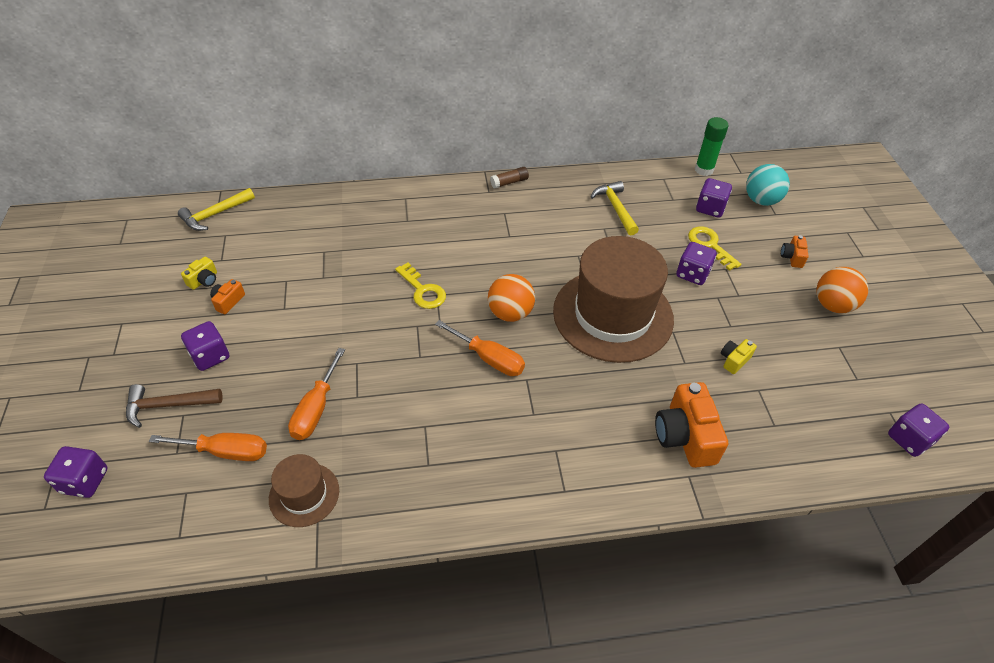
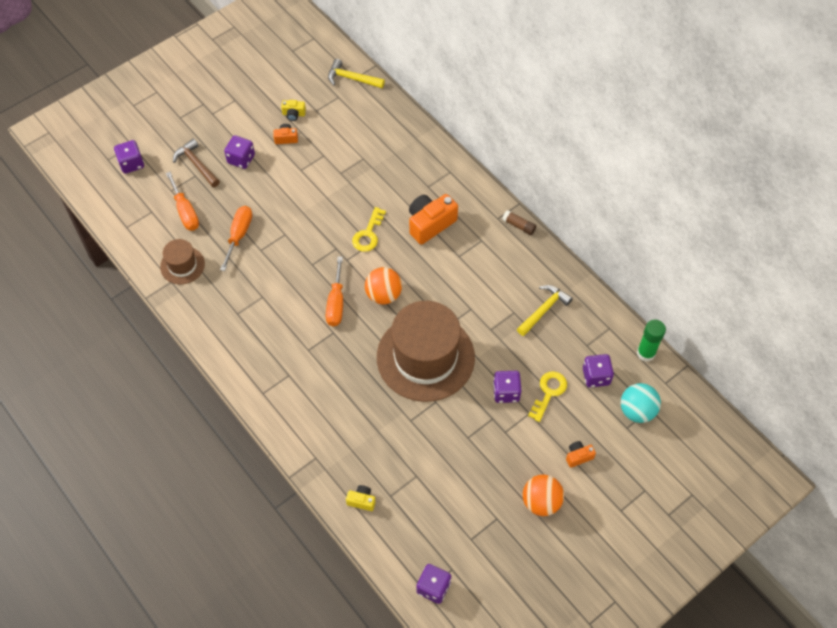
camera: 60 degrees right, 10 degrees up
orange screwdriver [288,348,345,440] -> orange screwdriver turned 120 degrees clockwise [220,206,252,271]
orange camera [655,382,728,468] -> orange camera moved to [409,194,458,245]
yellow camera [721,339,757,374] -> yellow camera moved to [346,485,376,511]

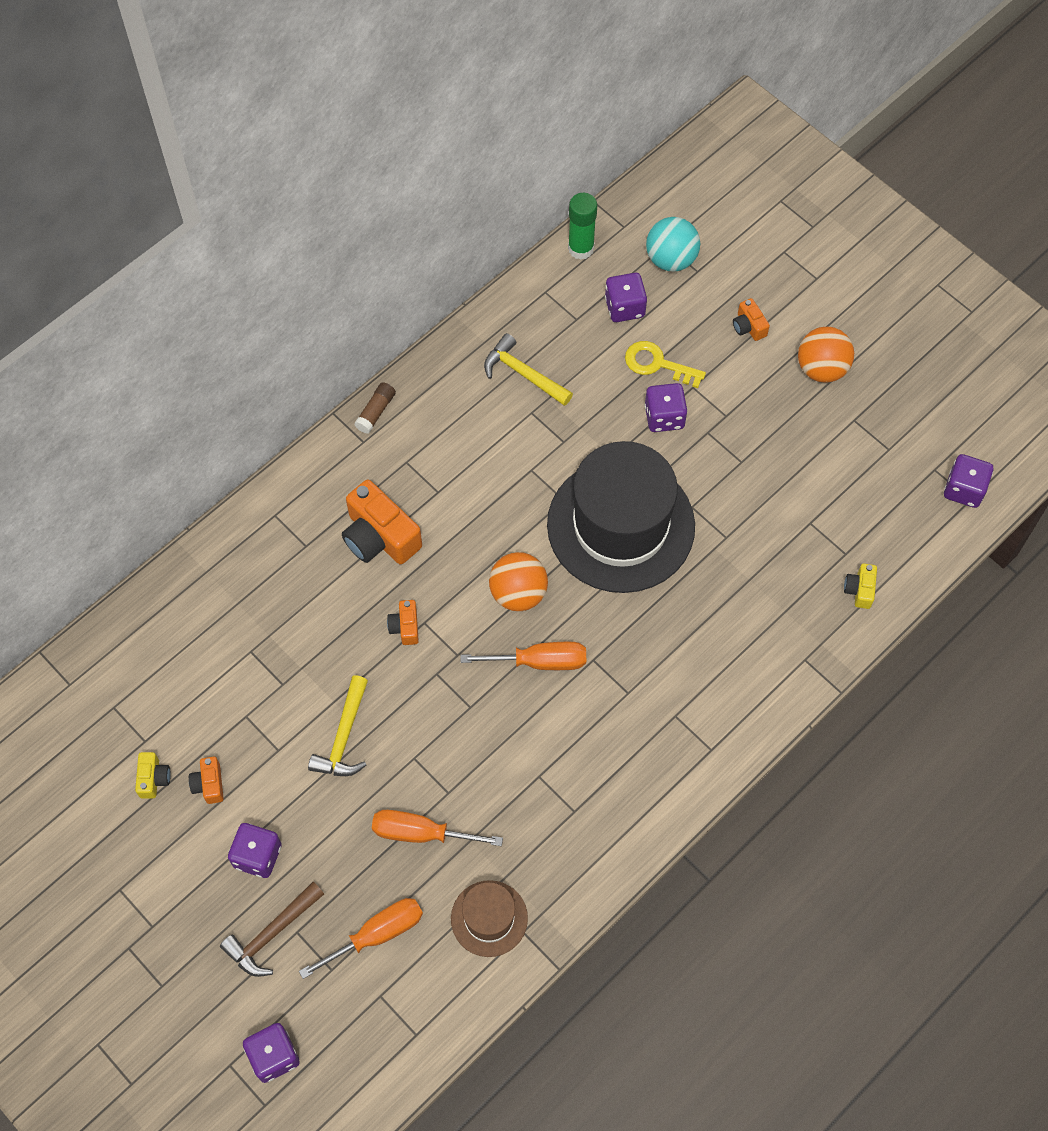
camera: 95 degrees left, 5 degrees up
yellow hammer [328,59,385,88] -> yellow hammer moved to [308,675,368,776]
yellow key [352,207,386,252] -> orange camera [387,600,419,645]
brown hat [377,301,475,402] -> black hat [547,441,695,593]

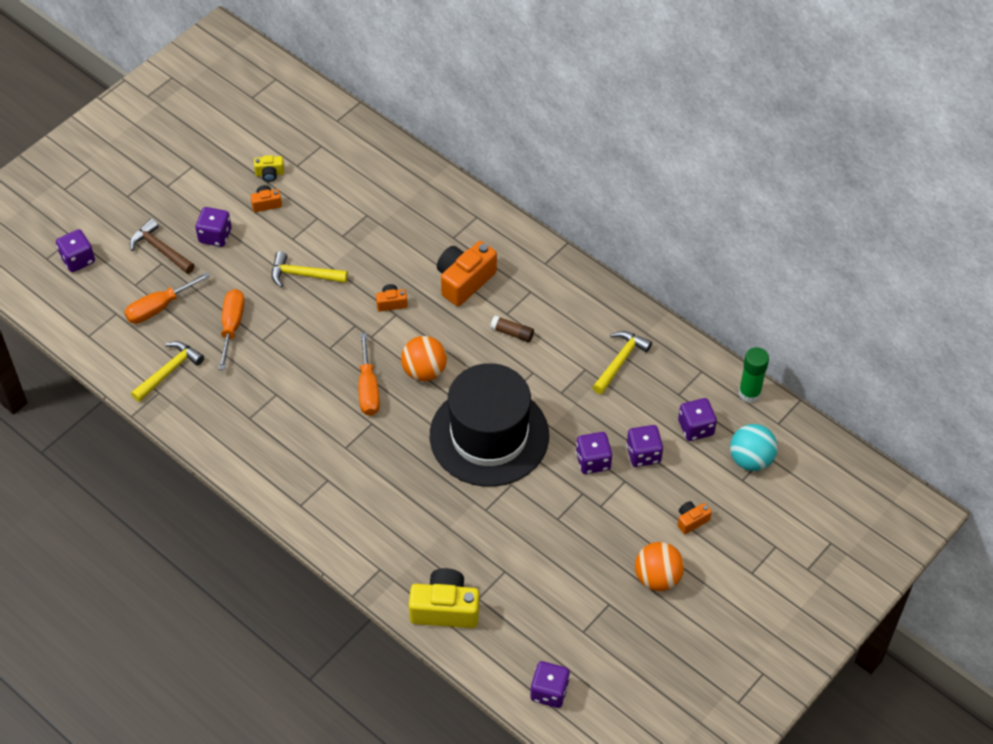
camera: 85 degrees right, 10 degrees down
orange screwdriver [299,898,423,979] -> orange screwdriver turned 90 degrees clockwise [124,272,210,324]
brown glue stick [354,382,396,434] -> brown glue stick moved to [490,315,534,342]
brown hat [451,880,528,957] -> yellow hammer [131,341,204,402]
yellow key [625,341,706,388] -> purple dice [627,425,663,467]
yellow camera [844,564,877,609] -> yellow camera [409,568,480,628], size x2.02

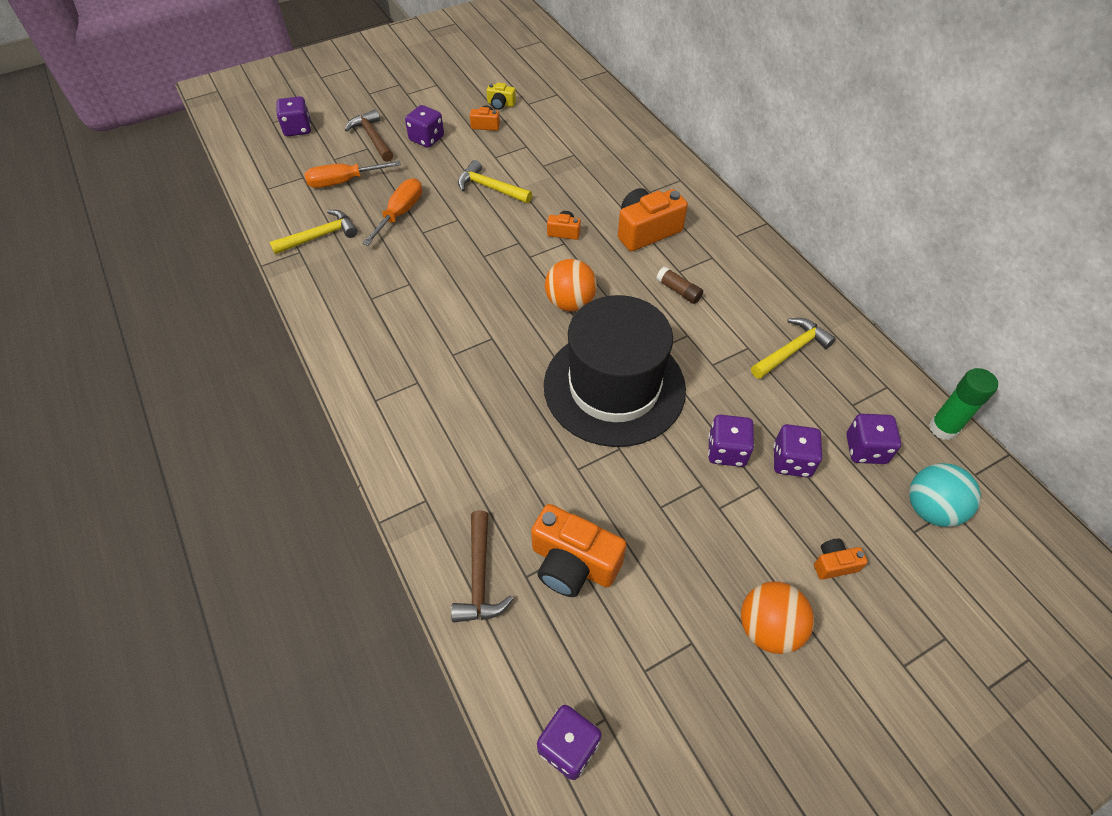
camera: 20 degrees right, 0 degrees up
orange screwdriver [358,333,380,416] -> none
yellow camera [409,568,480,628] -> brown hammer [451,510,513,623]
none -> orange camera [531,504,626,597]

